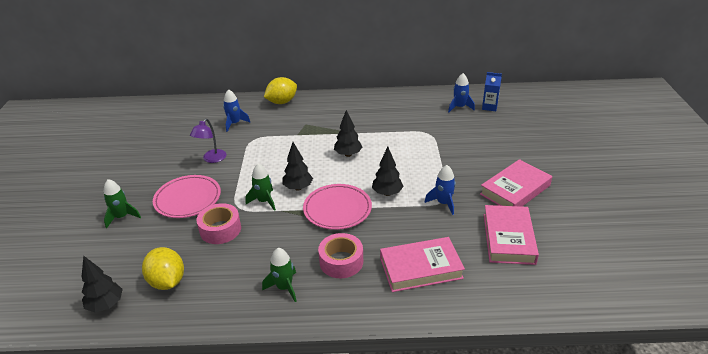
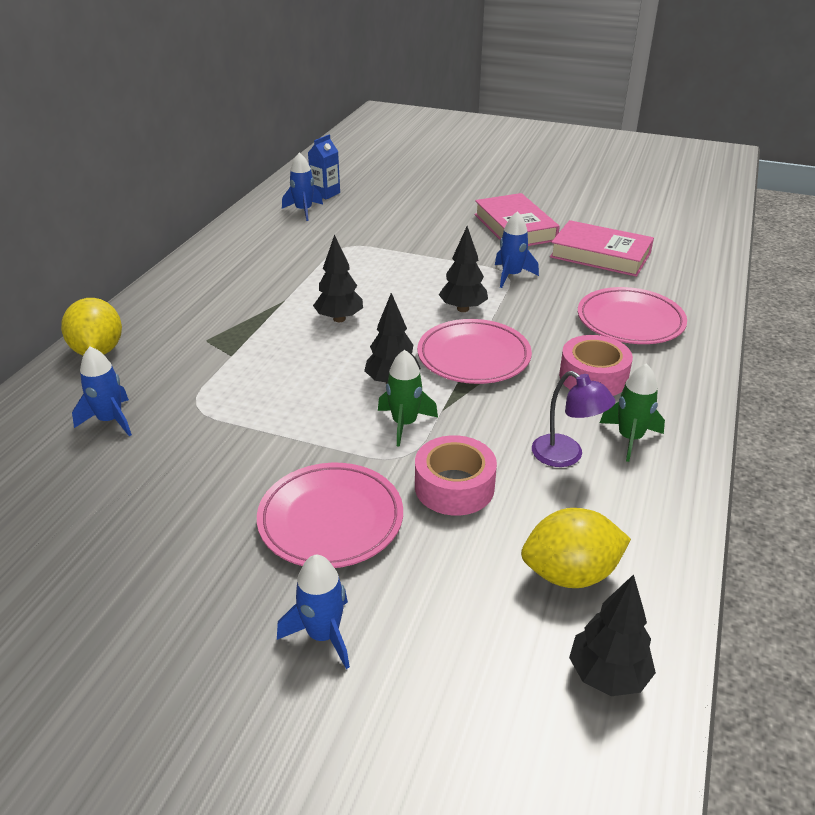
camera: 70 degrees left, 0 degrees up
green rocket [104,179,141,228] -> blue rocket [277,555,350,669]
purple lamp [190,118,227,163] -> purple lamp moved to [532,371,615,467]
pink book [380,237,465,292] -> pink plate [578,287,687,344]

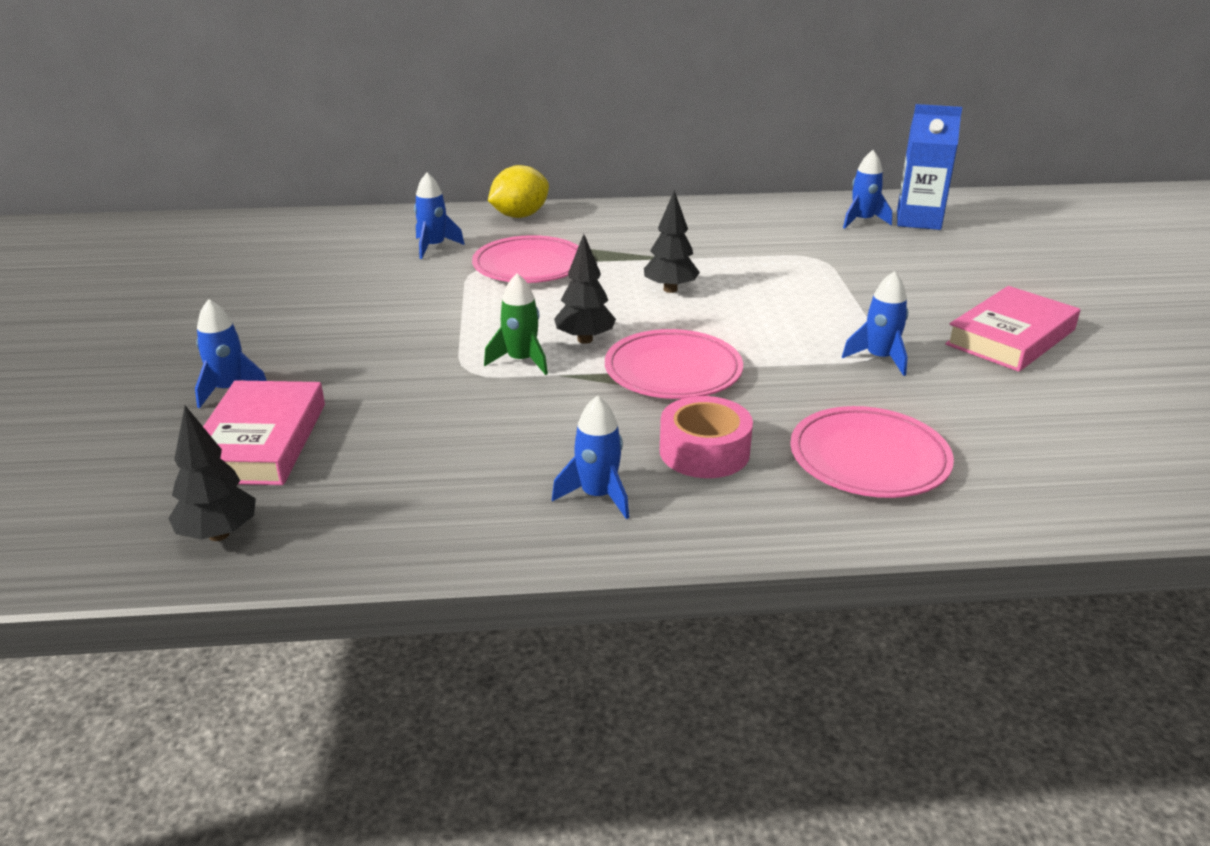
camera: 65 degrees right, 5 degrees down
pink plate [257,463,403,568] -> pink plate moved to [472,235,579,283]
blue carton [308,134,340,199] -> blue carton [897,104,962,230], size x1.59
pink tape [415,435,497,516] -> none
black tree [439,226,488,312] -> none
yellow lemon [521,508,631,588] -> none
purple lamp [532,371,615,467] -> none
pink book [550,220,654,277] -> pink book moved to [203,380,325,485]
green rocket [600,363,665,462] -> blue rocket [552,395,629,519]

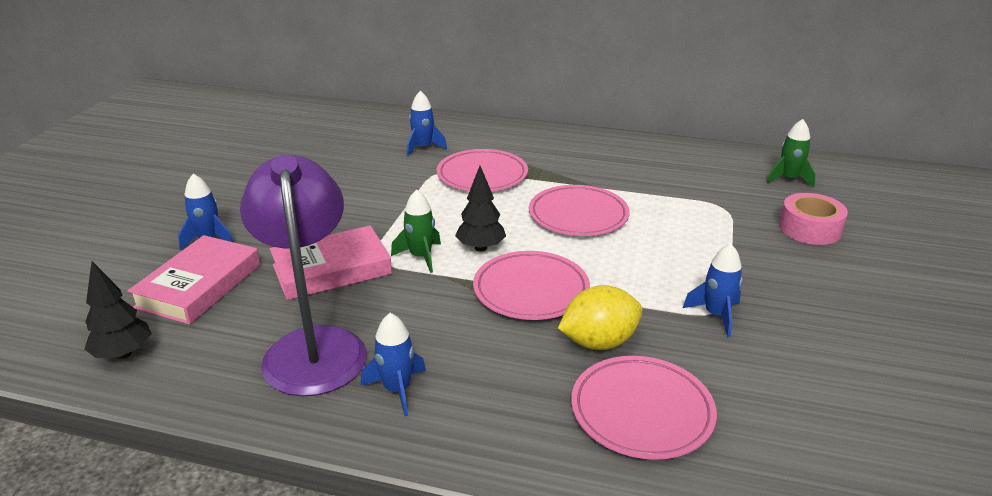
camera: 20 degrees right, 0 degrees up
yellow lemon [488,165,549,218] -> yellow lemon moved to [558,285,643,350]
black tree [644,190,700,293] -> pink plate [529,185,630,236]
pink tape [660,396,753,478] -> pink tape moved to [779,193,848,245]
blue rocket [843,150,892,229] -> green rocket [767,119,816,188]
blue carton [897,104,962,230] -> none
pink book [945,286,1080,372] -> pink book moved to [270,225,392,300]
none -> purple lamp [240,154,367,396]

